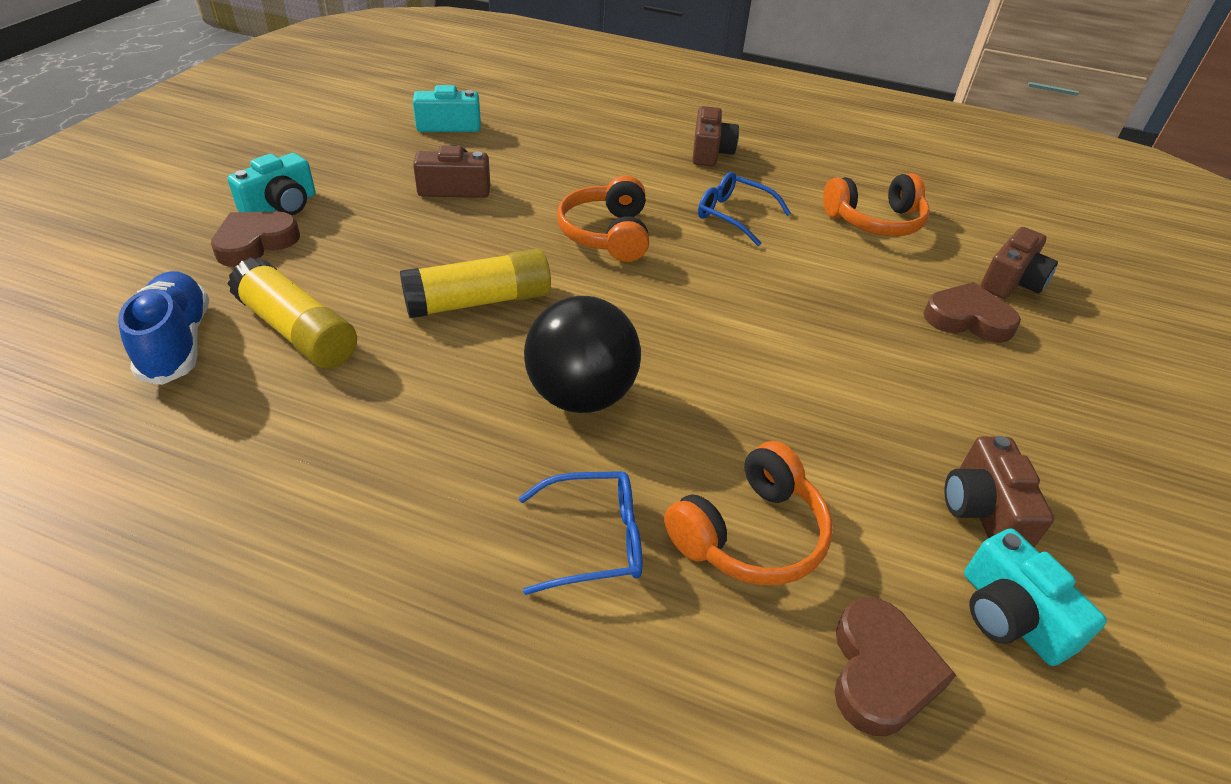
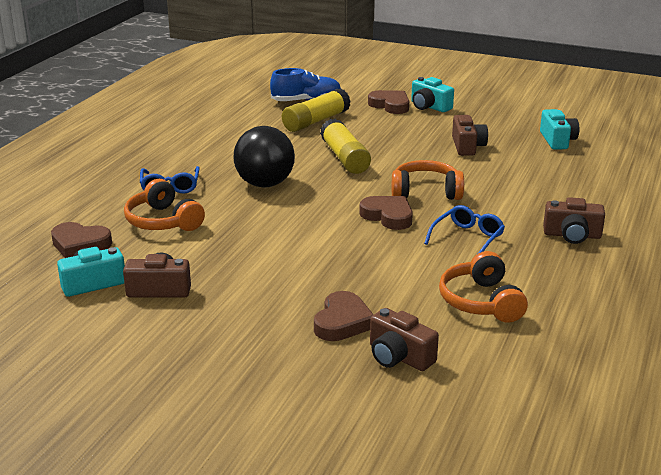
camera: 95 degrees right, 15 degrees down
none -> brown heart [359,196,413,230]

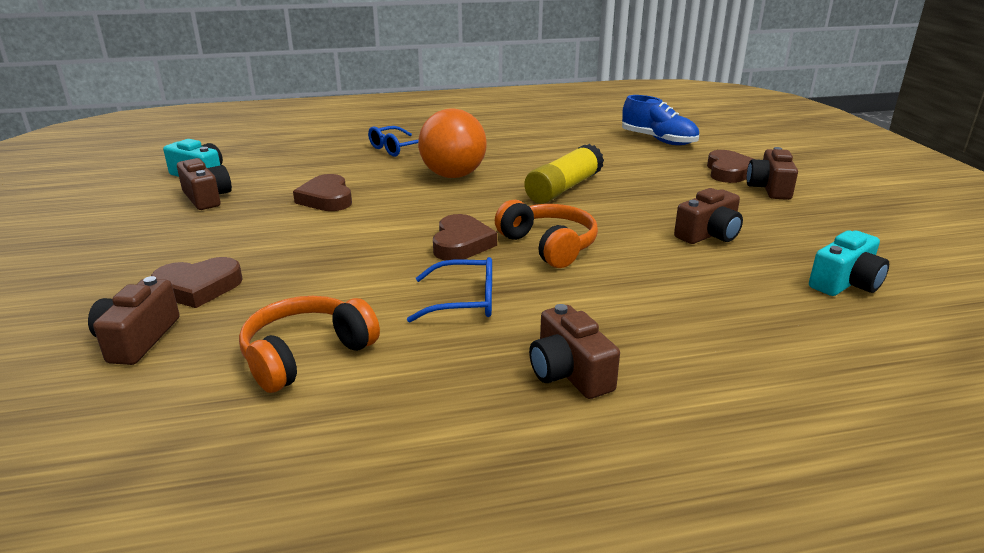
camera: 55 degrees right, 0 degrees up
brown heart [51,222,112,258] -> brown heart moved to [293,174,352,211]
orange headphones [124,179,205,231] -> none
black ball [234,126,295,187] -> orange ball [418,108,487,178]
yellow glue stick [282,88,351,132] -> none
turquoise camera [411,77,454,112] -> brown camera [747,147,798,200]

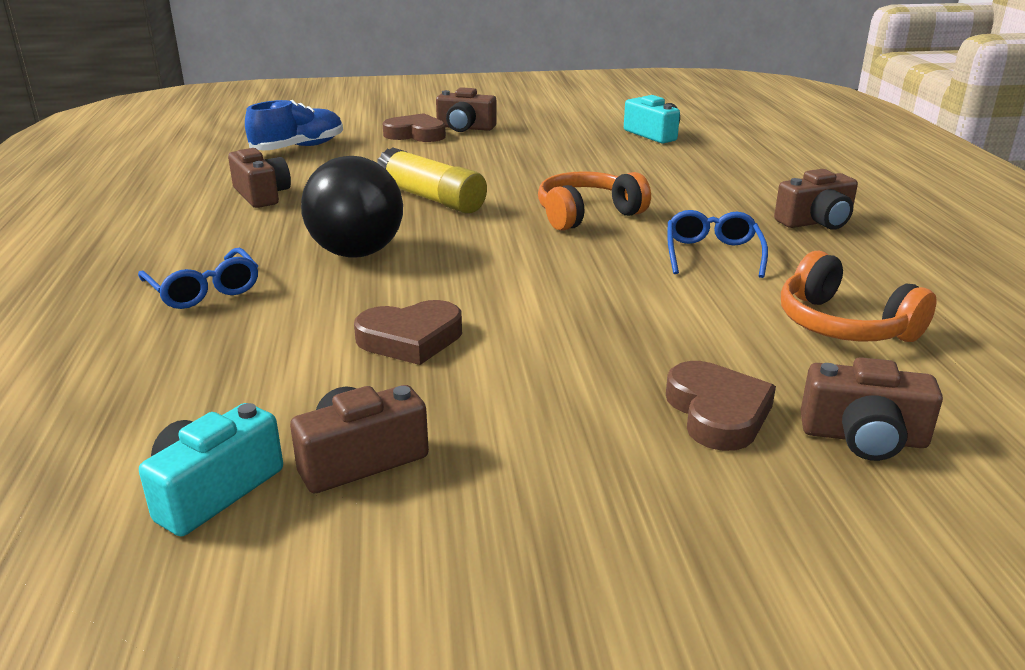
camera: 85 degrees left, 0 degrees up
orange ball [418,108,487,178] -> black ball [301,156,403,258]
brown heart [433,214,497,260] -> none
brown camera [674,188,743,244] -> brown camera moved to [228,148,291,208]

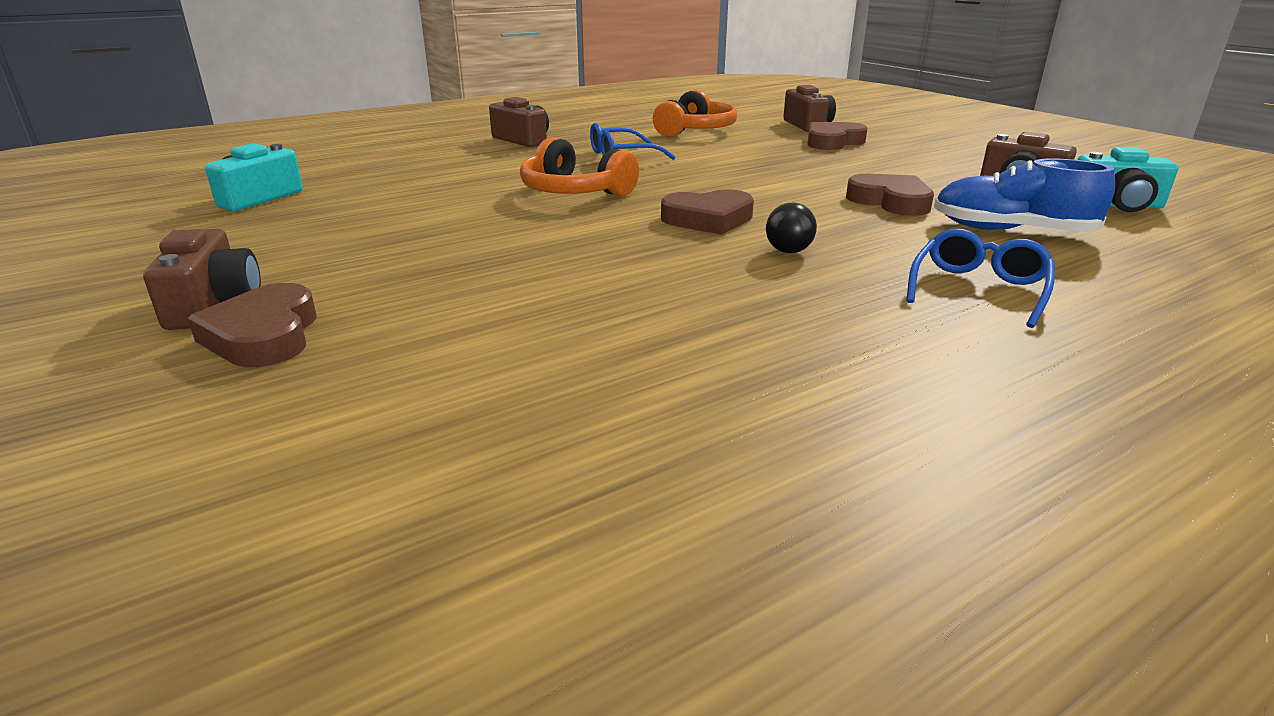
camera: 115 degrees left, 0 degrees up
brown camera [228,148,291,208] -> none
blue shoe [245,100,343,150] -> blue shoe moved to [934,158,1115,232]
black ball [301,156,403,258] -> black ball [766,203,817,253], size x0.43
yellow glue stick [378,147,487,214] -> none
none -> brown heart [661,189,754,235]

